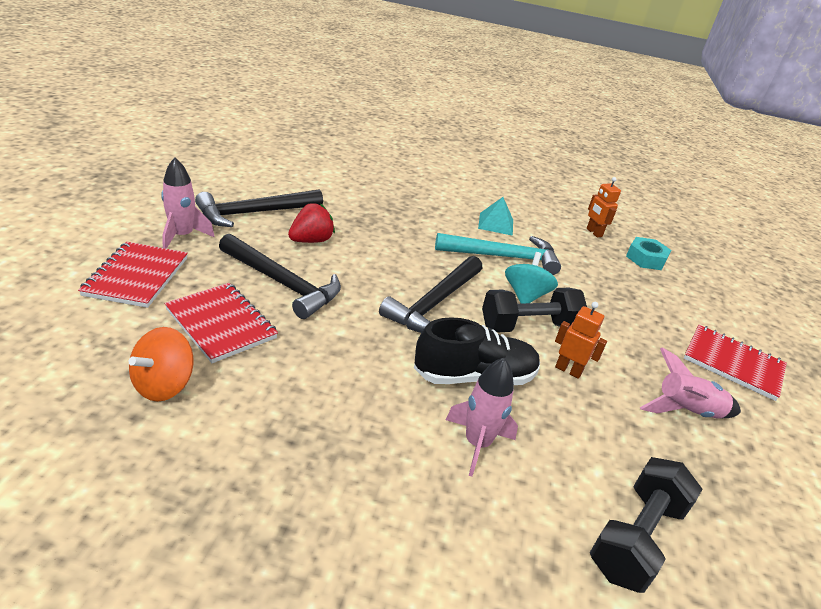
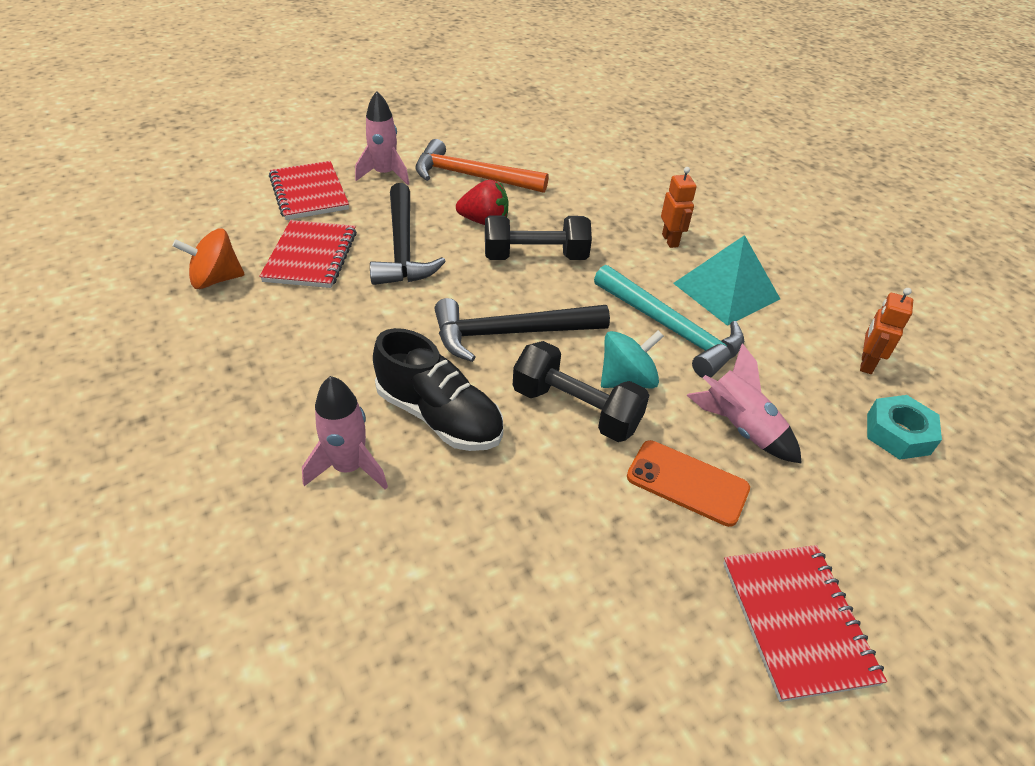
camera: 50 degrees right, 10 degrees up
red notebook [78,242,188,308] -> red notebook turned 75 degrees counterclockwise [269,161,349,220]
black hammer [195,190,323,227] -> orange hammer [416,139,549,193]
turquoise pyramid [478,197,513,236] -> turquoise pyramid [673,235,780,326], size x1.55
orange robot [555,302,607,379] -> orange robot moved to [661,167,697,248]
black dumbbell [590,457,702,593] -> black dumbbell moved to [485,215,592,260]
pink rocket [640,347,741,419] -> pink rocket moved to [687,343,802,464]
none -> orange phone [627,440,750,527]

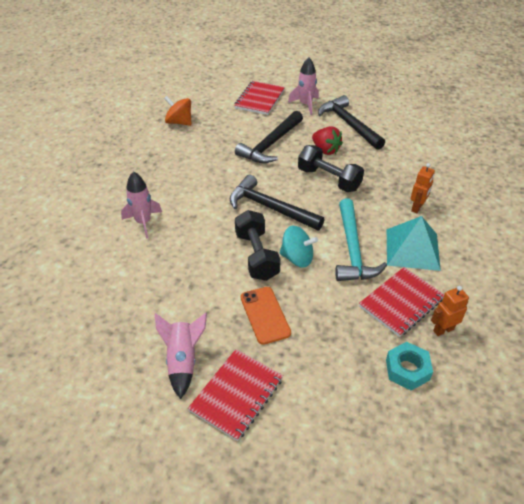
camera: 45 degrees right, 0 degrees up
red notebook [259,220,357,288] -> red notebook moved to [359,267,444,337]
black shoe [373,328,503,451] -> none
orange hammer [416,139,549,193] -> black hammer [318,95,385,150]
pink rocket [687,343,802,464] -> pink rocket moved to [155,313,207,399]

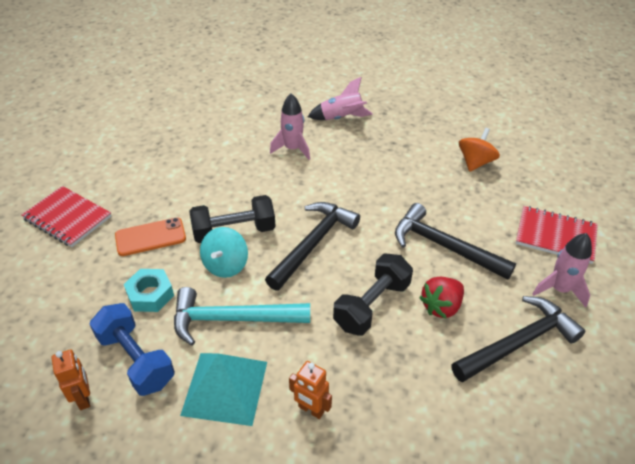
camera: 90 degrees right, 0 degrees up
pink rocket [155,313,207,399] -> pink rocket moved to [308,77,373,120]
red notebook [359,267,444,337] -> blue dumbbell [89,303,175,396]
turquoise nut [386,342,433,391] -> turquoise nut moved to [124,269,174,312]

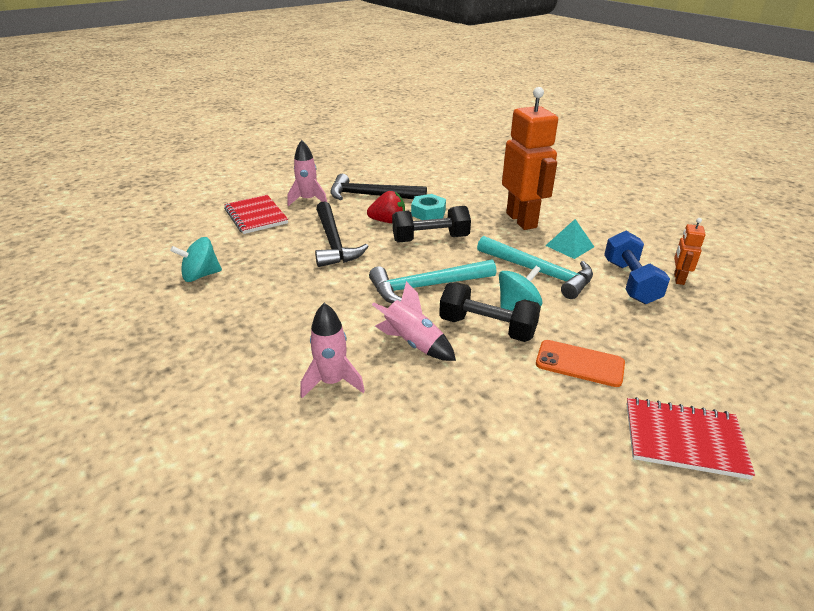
camera: 140 degrees left, 10 degrees down
red notebook [21,186,111,247] -> red notebook turned 60 degrees counterclockwise [627,397,755,480]
turquoise nut [124,269,174,312] -> turquoise nut moved to [411,194,446,220]
turquoise pyramid [180,353,267,426] -> turquoise pyramid [545,219,594,259], size x0.64
black hammer [265,202,360,291] -> turquoise hammer [369,259,496,303]
orange robot [289,361,332,419] -> orange robot [502,87,558,230], size x2.24
pink rocket [308,77,373,120] -> pink rocket moved to [372,281,456,361]
orange spinning top [459,128,500,171] -> turquoise spinning top [170,237,222,282]

